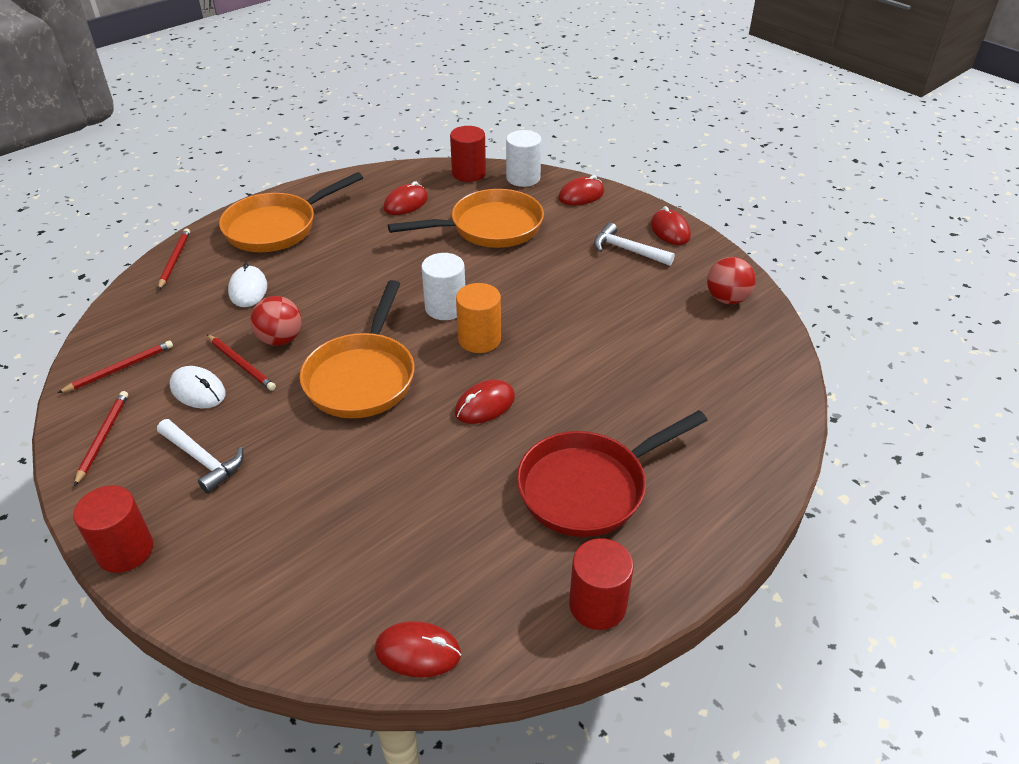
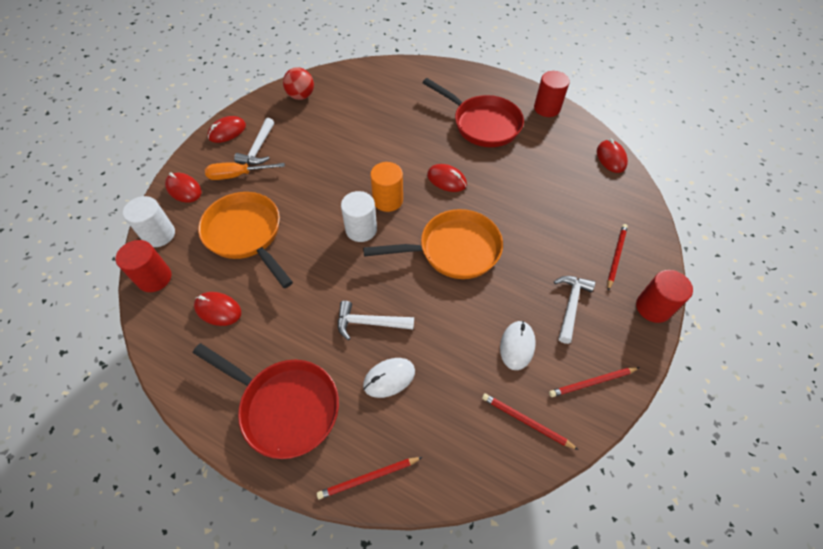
camera: 110 degrees left, 15 degrees up
red pencil [207,334,276,391] -> red pencil moved to [607,224,628,291]
orange pan [219,172,363,252] -> red pan [193,343,339,459]
red ball [250,296,302,346] -> none
none -> orange screwdriver [205,162,285,180]
none -> white hammer [338,301,414,340]

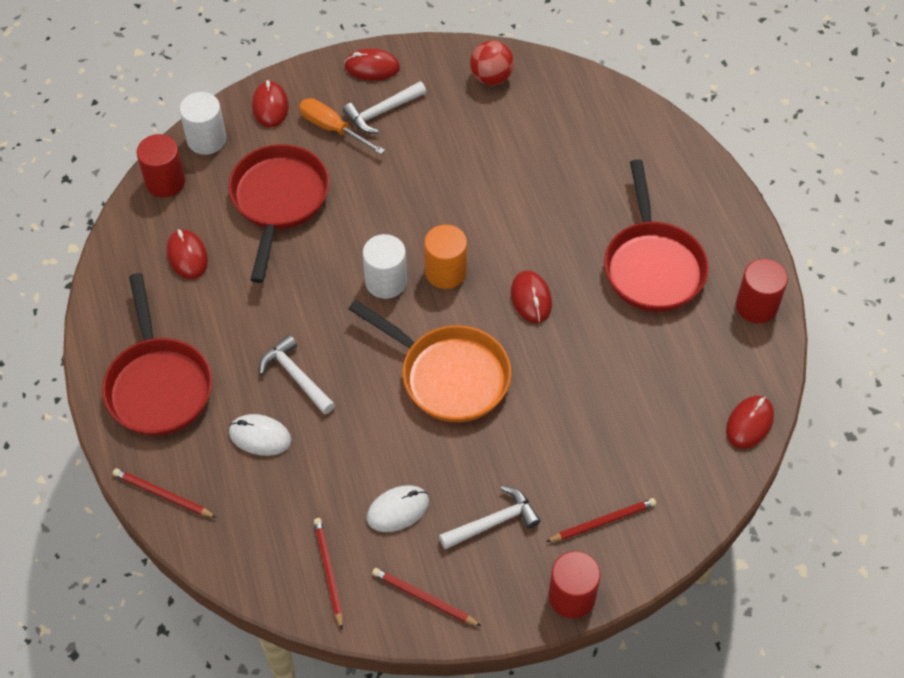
camera: 45 degrees right, 0 degrees up
orange pan [198,192,293,288] -> red pan [228,144,329,283]

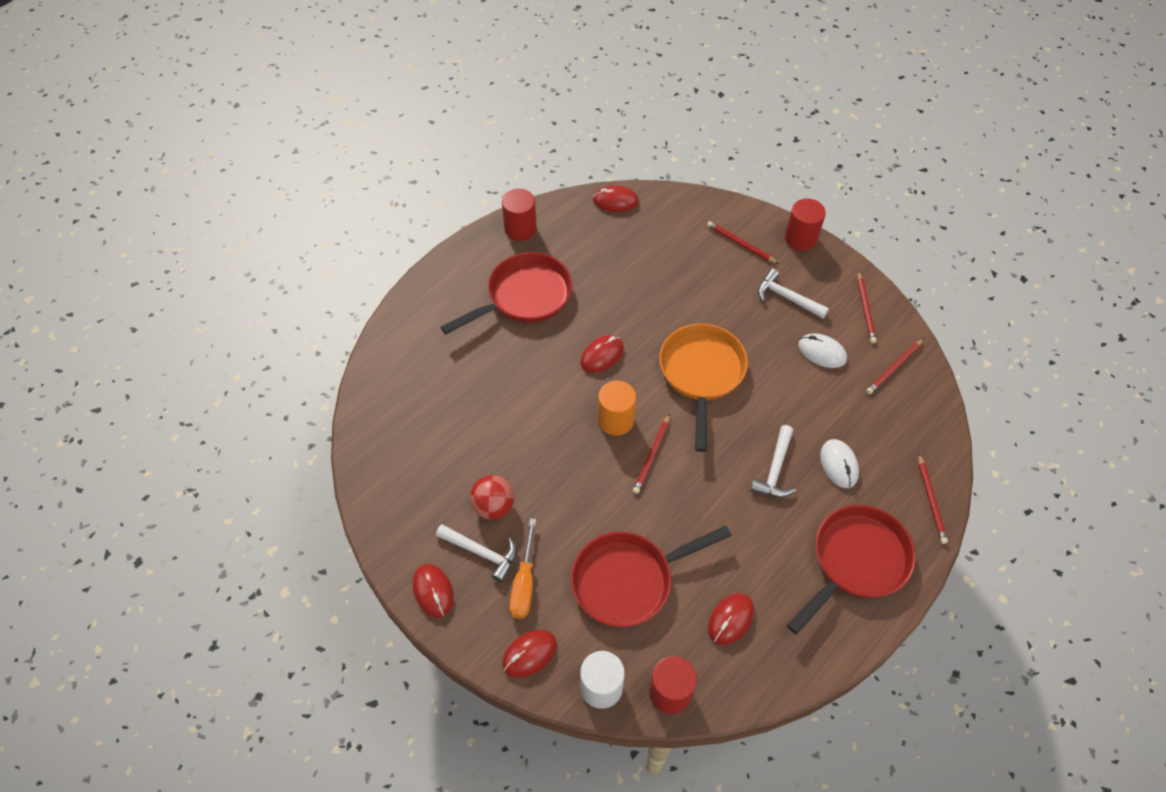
camera: 120 degrees left, 0 degrees up
white cylinder [363,234,407,299] -> red pencil [633,414,670,494]
red ball [470,40,514,85] -> red ball moved to [470,475,514,520]

